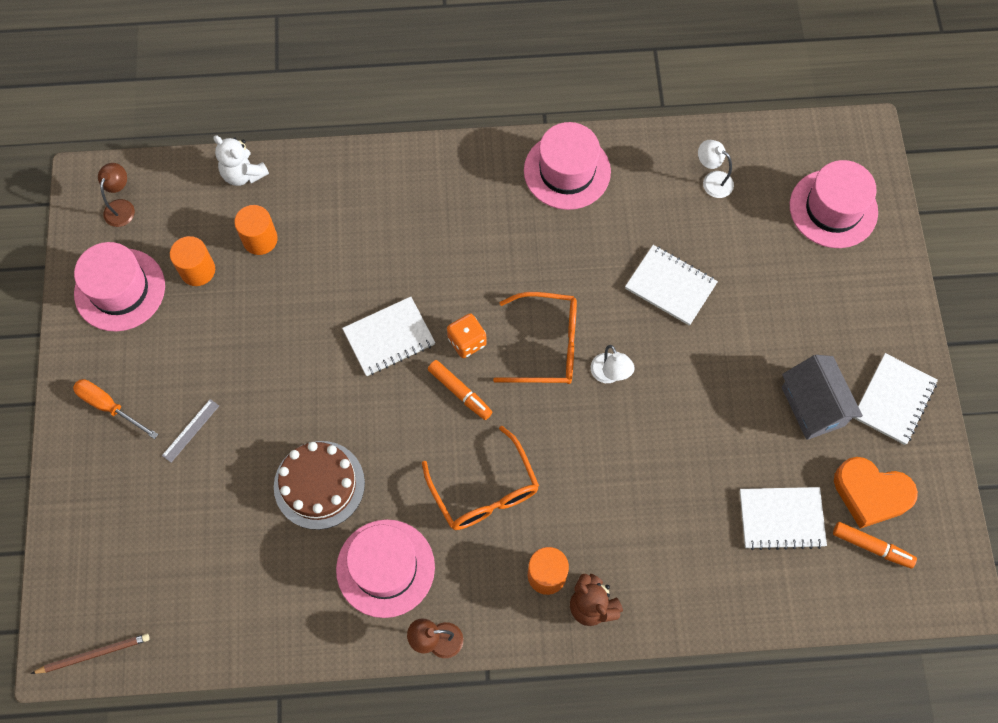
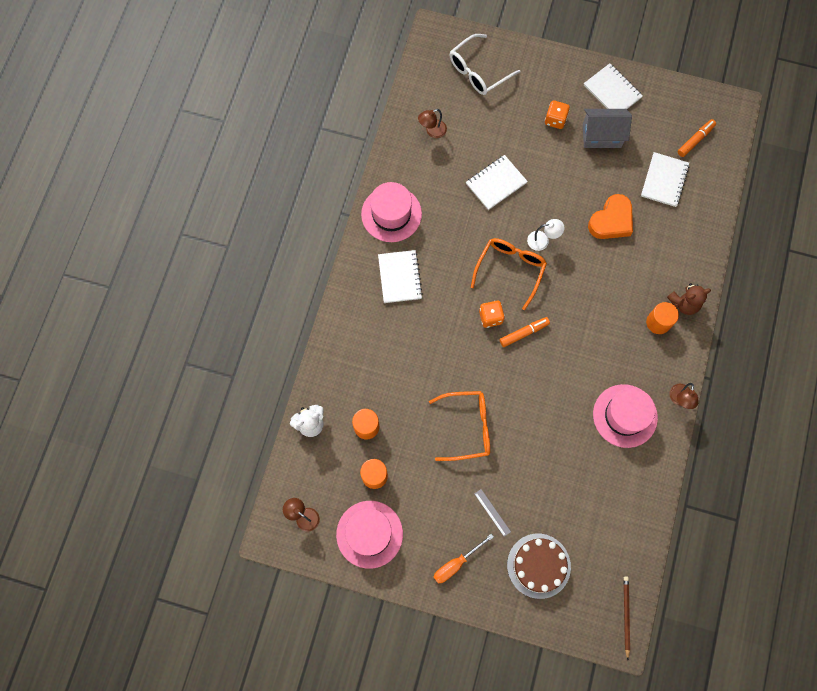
camera: 70 degrees left, 5 degrees up
brown cake [274,441,365,530] -> brown cake moved to [507,534,571,599]
white notebook [342,297,435,376] -> white notebook moved to [378,250,423,303]
orange glasses [422,426,539,530] -> orange glasses moved to [429,391,490,461]
white lamp [698,140,734,198] -> brown lamp [418,109,447,138]
pink hat [790,160,878,248] -> white glasses [450,34,520,95]
orange heart [834,457,918,529] -> orange heart moved to [588,194,633,239]
none -> orange dice [545,100,570,129]

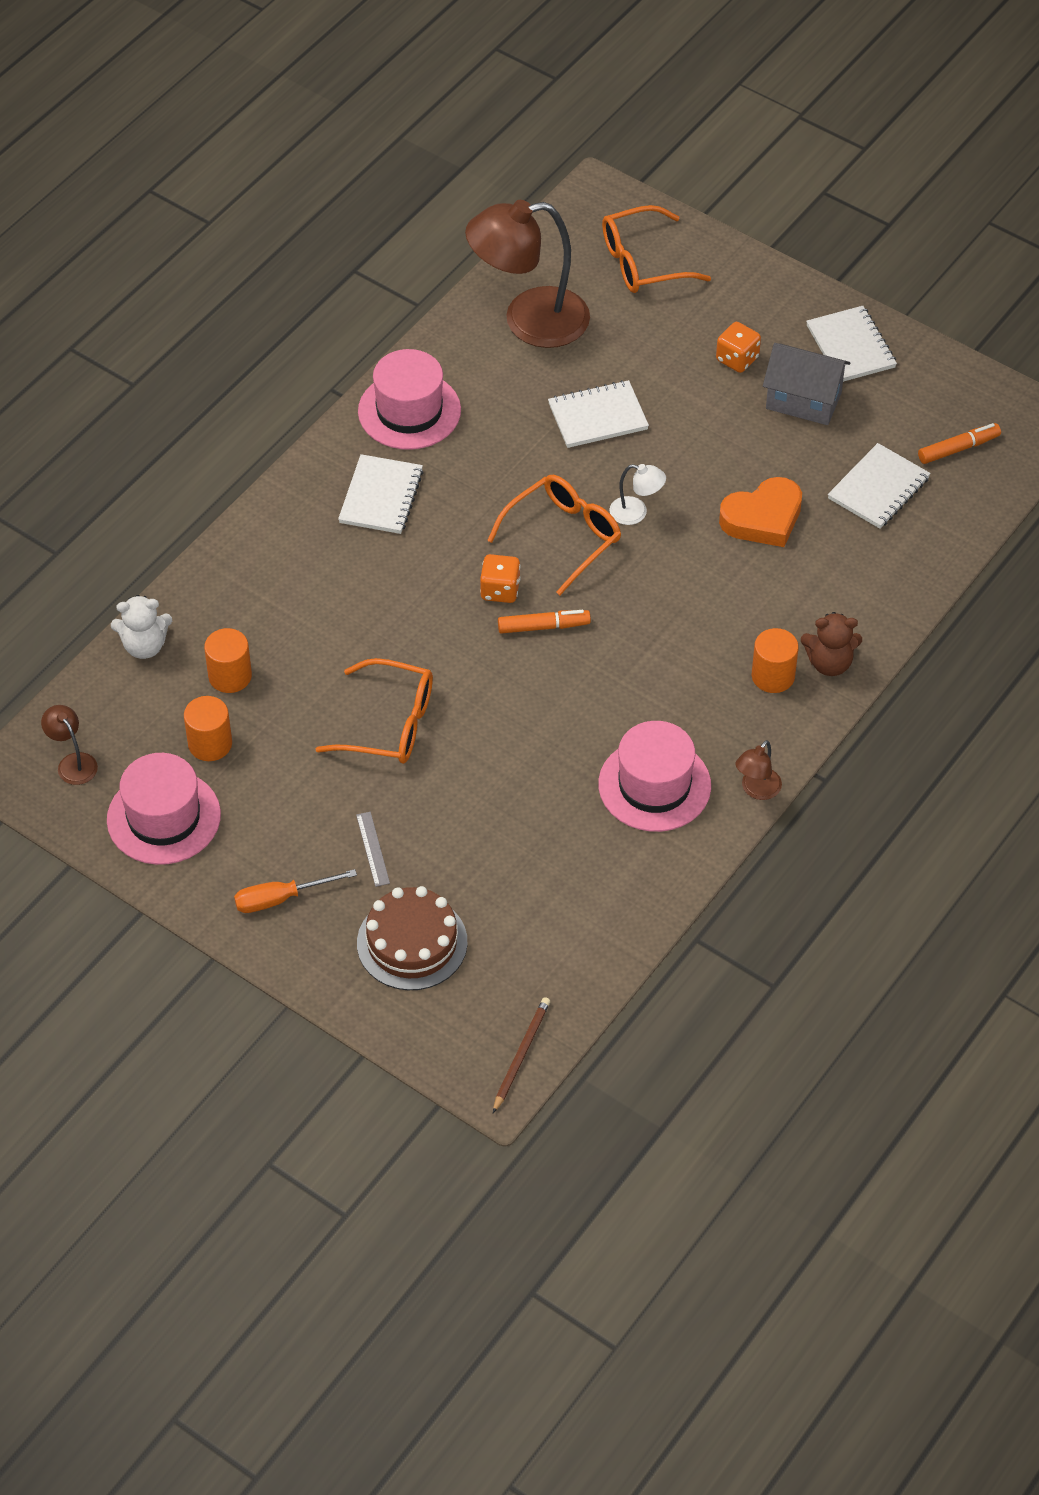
camera: 20 degrees right, 20 degrees down
brown lamp [418,109,447,138] -> brown lamp [465,200,590,348], size x2.35
white glasses [450,34,520,95] -> orange glasses [602,205,711,293]

